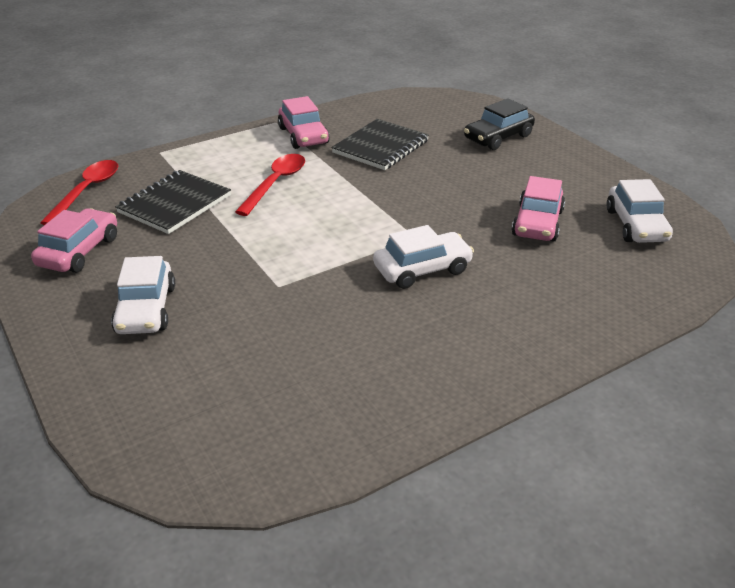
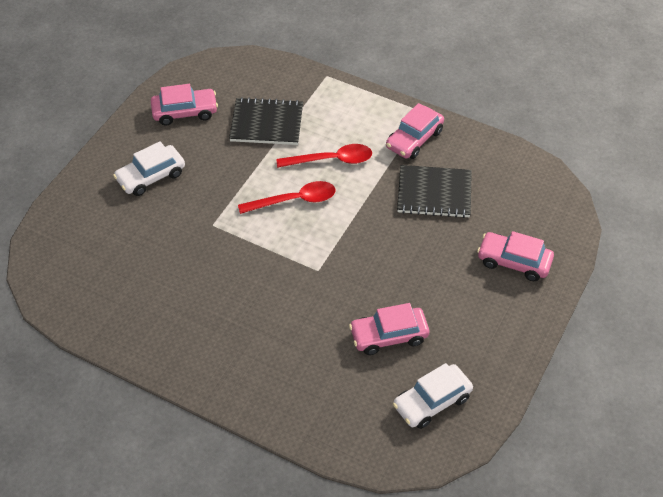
camera: 60 degrees right, 15 degrees up
red spoon [40,160,119,225] -> red spoon moved to [238,181,336,214]
white car [373,225,474,289] -> none
black car [464,98,535,150] -> pink car [477,231,554,281]

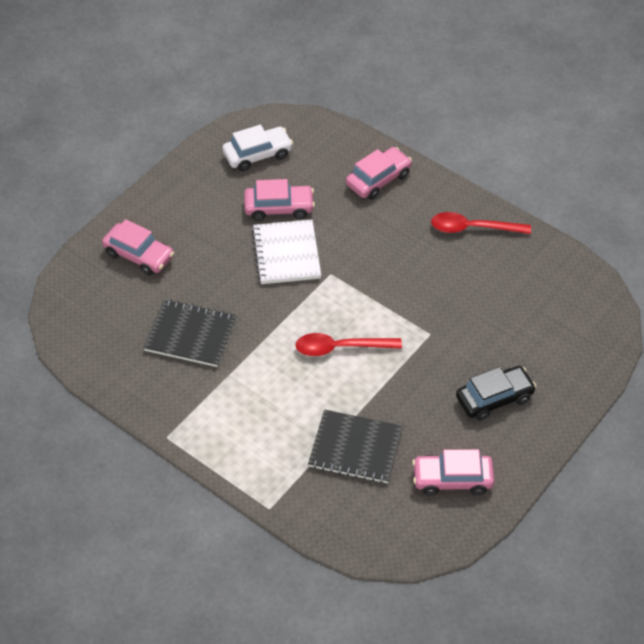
camera: 170 degrees left, 0 degrees up
white car [113,141,185,196] -> black car [456,366,536,421]
red spoon [276,144,372,168] -> red spoon moved to [431,212,531,234]
pink car [386,103,444,159] -> pink car moved to [346,147,412,200]
none -> white notebook [252,219,321,284]

